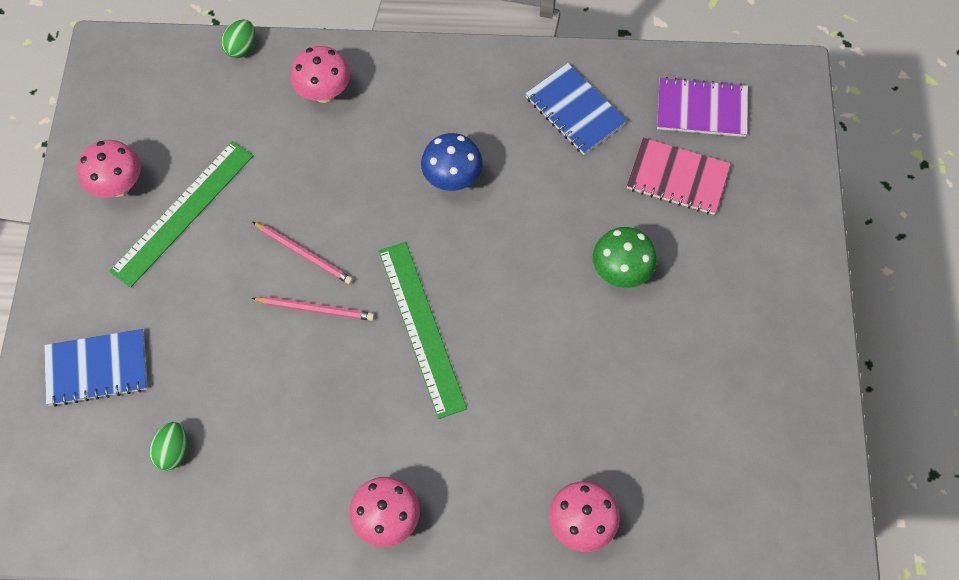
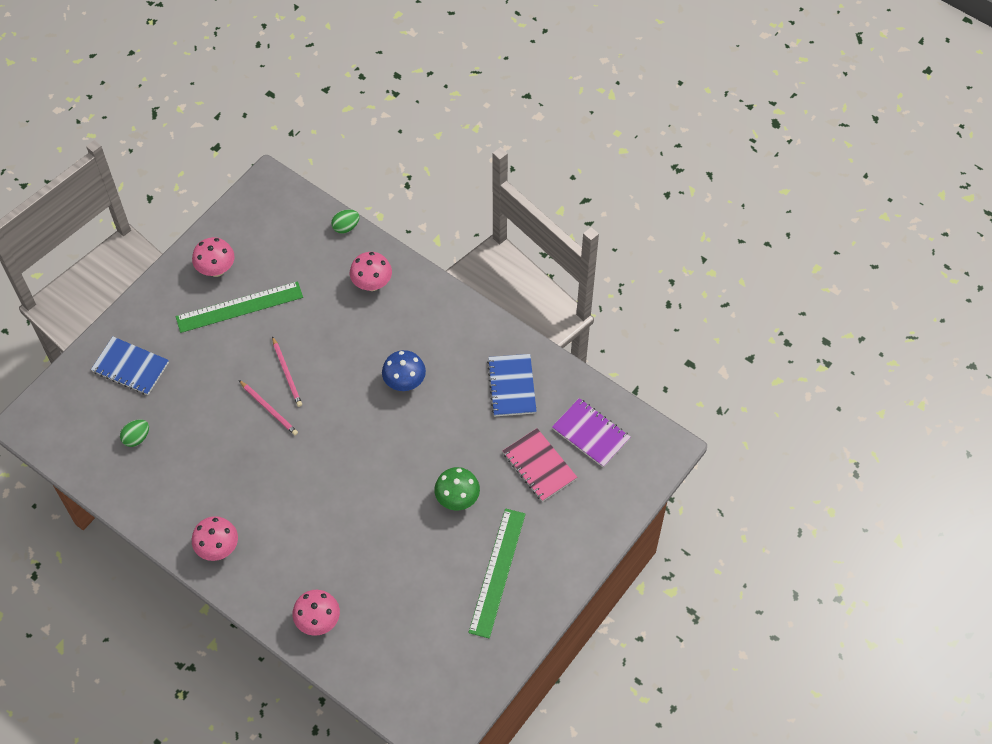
camera: 35 degrees right, 5 degrees down
green ruler [379,242,467,419] -> green ruler moved to [468,508,525,638]

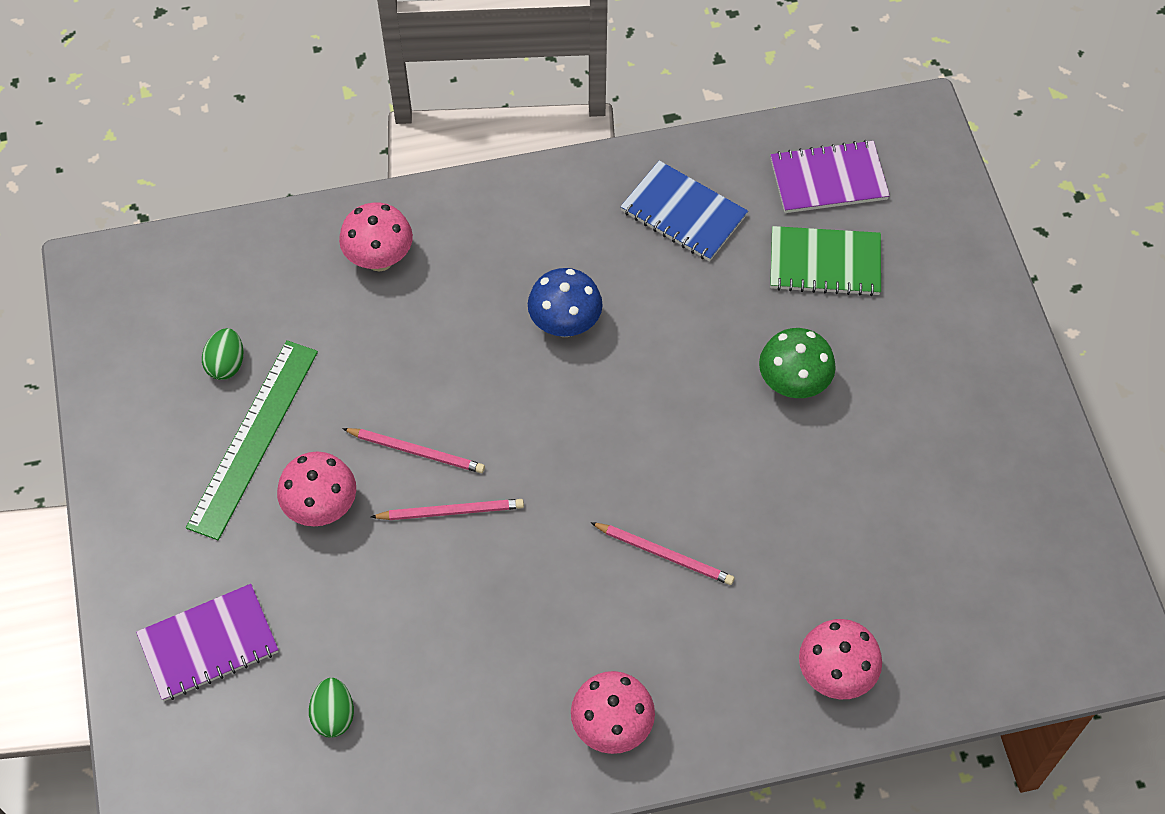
camera: 50 degrees left, 0 degrees up
blue notebook [91,336,169,395] -> purple notebook [136,584,279,701]
pink mushroom [192,237,235,277] -> pink mushroom moved to [277,452,356,526]
green egg [331,209,359,233] -> green egg moved to [202,328,244,380]
green ruler [468,508,525,638] -> none
pink notebook [503,428,577,502] -> green notebook [770,226,881,296]
none -> pink pencil [590,522,734,585]

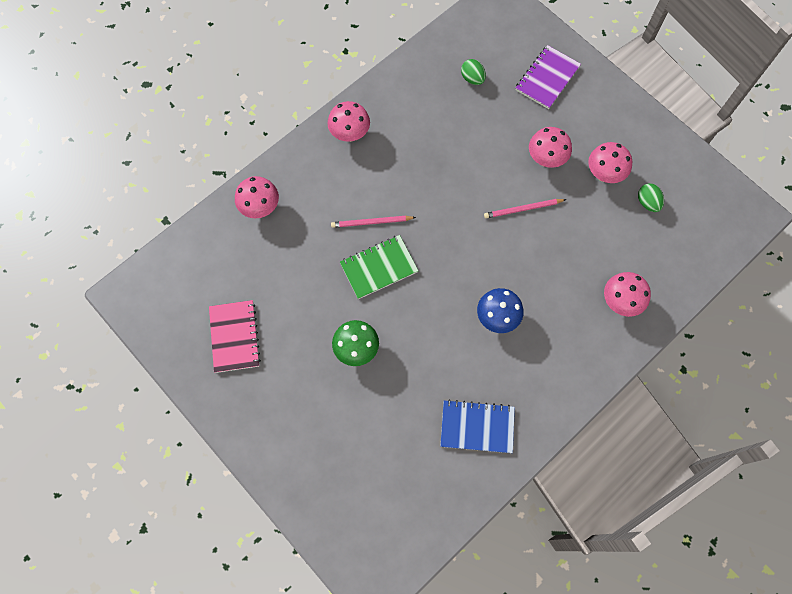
camera: 150 degrees right, 10 degrees up
green ruler [186,340,318,540] -> pink mushroom [588,142,632,183]
pink pencil [371,499,524,520] -> none
green notebook [770,226,881,296] -> green notebook moved to [340,235,419,299]
purple notebook [771,140,890,213] -> none
none -> pink notebook [209,300,261,373]

